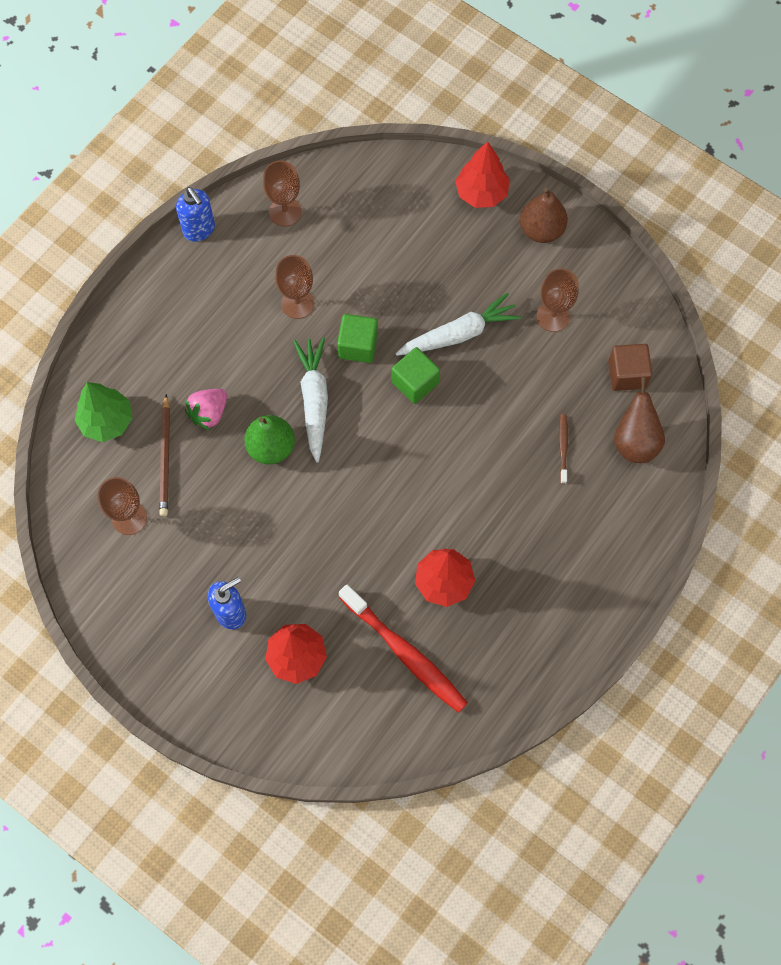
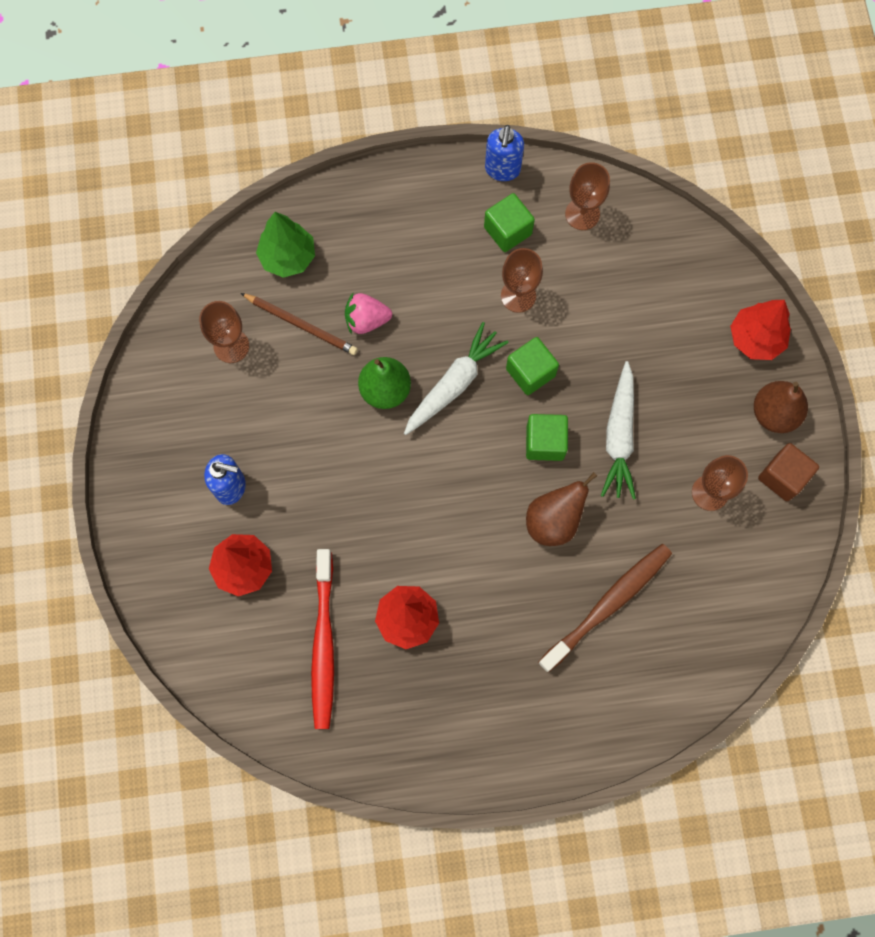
camera: 45 degrees right, 5 degrees up
brown pencil [159,394,170,516] -> brown pencil turned 105 degrees counterclockwise [241,293,358,355]
white carrot [395,293,521,356] -> white carrot turned 75 degrees clockwise [601,361,636,500]
brown toothbrush [559,414,568,484] -> brown toothbrush [539,544,672,673], size x2.17
brown cube [608,344,652,391] -> brown cube moved to [758,443,819,501]
brown pear [614,377,665,463] -> brown pear moved to [526,472,597,546]
none -> green cube [484,193,535,252]

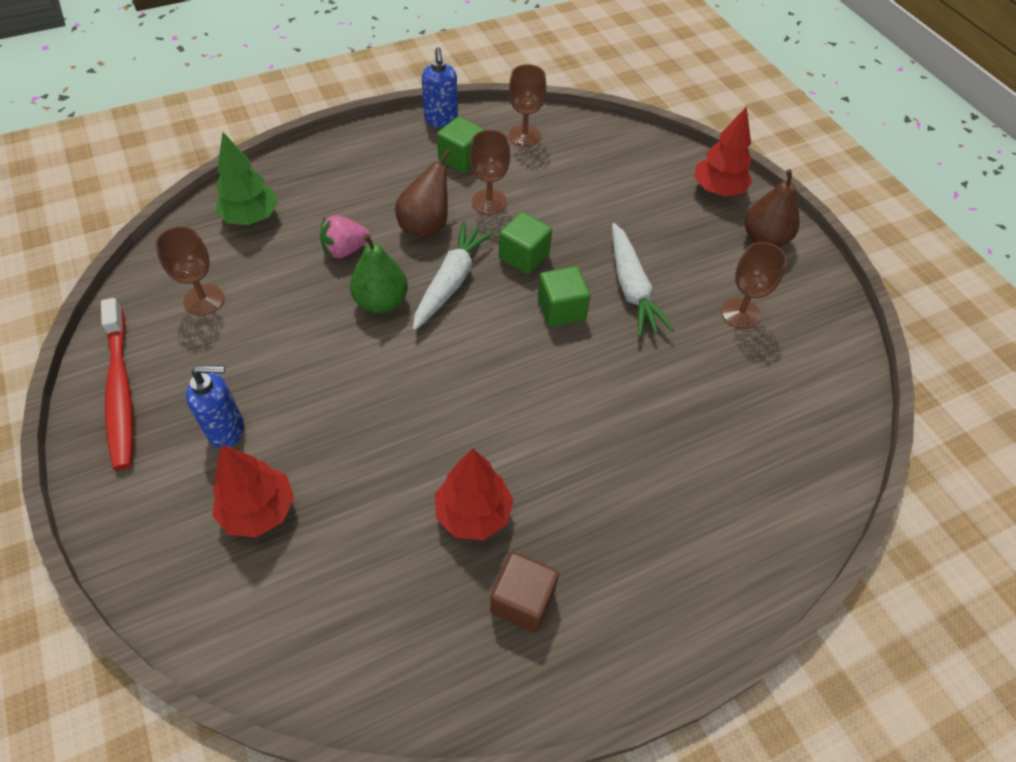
camera: 20 degrees left, 20 degrees down
brown pencil [241,293,358,355] -> none
red toothbrush [311,549,334,729] -> red toothbrush moved to [101,298,133,470]
brown pear [526,472,597,546] -> brown pear moved to [395,149,450,238]
brown toothbrush [539,544,672,673] -> none
brown cube [758,443,819,501] -> brown cube moved to [490,552,559,633]

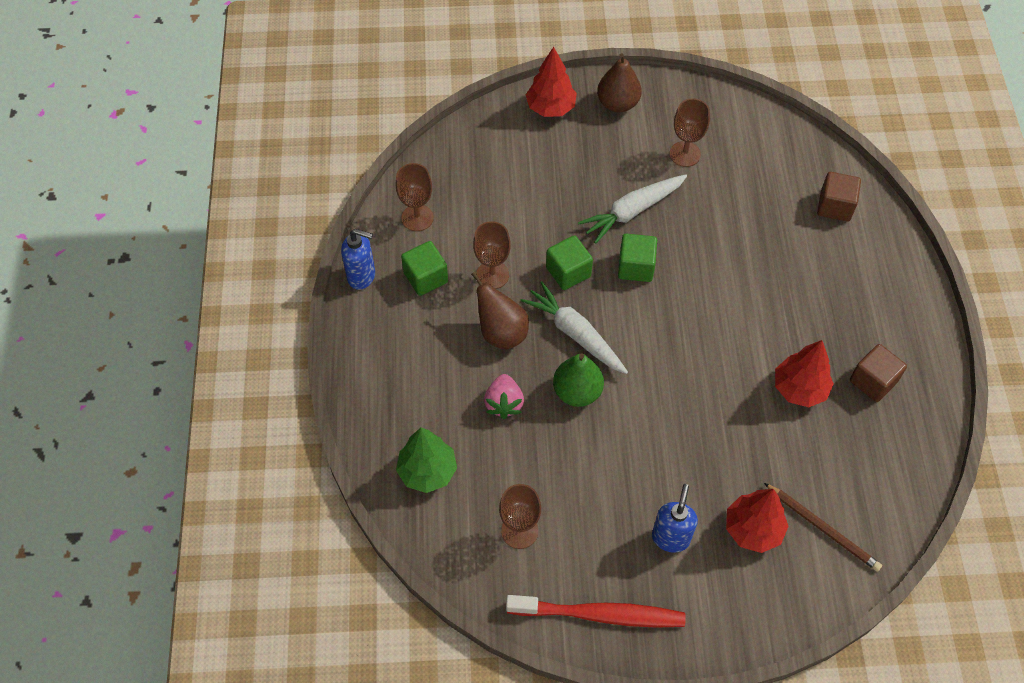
camera: 65 degrees left, 5 degrees up
white carrot [612,223,674,337] -> white carrot turned 135 degrees clockwise [578,174,687,243]
none -> brown pencil [764,483,882,572]
none -> brown cube [817,172,861,222]

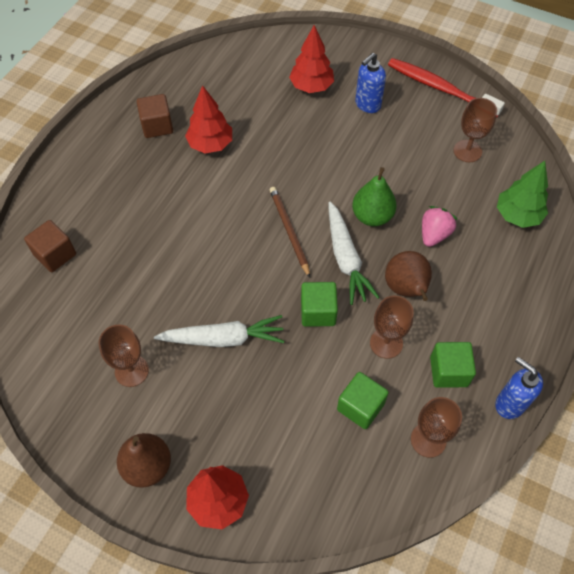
camera: 150 degrees left, 0 degrees up
green cube [618,234,657,282] -> green cube moved to [337,372,389,429]
brown pencil [764,483,882,572] -> brown pencil moved to [270,187,310,278]

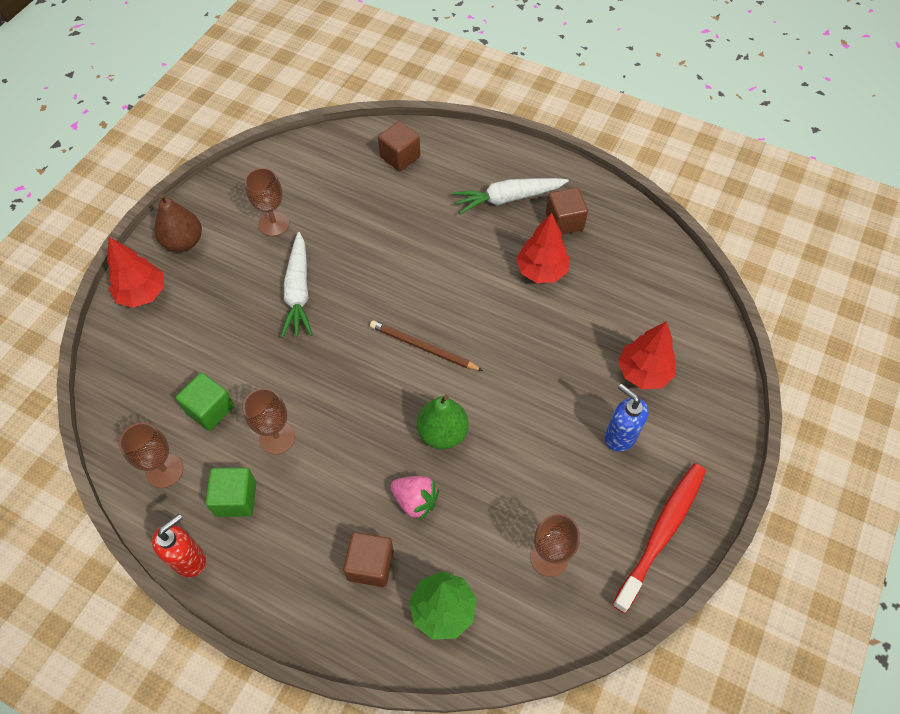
camera: 90 degrees right, 0 degrees up
brown pencil [270,187,310,278] -> brown pencil turned 135 degrees counterclockwise [370,320,483,371]
green cube [301,282,338,327] -> none
white carrot [328,201,380,305] -> white carrot moved to [452,178,569,214]
brown pear [385,251,432,301] -> none
blue soap dispenser [495,357,543,419] -> red soap dispenser [152,514,206,577]
none -> brown cube [343,532,394,587]

